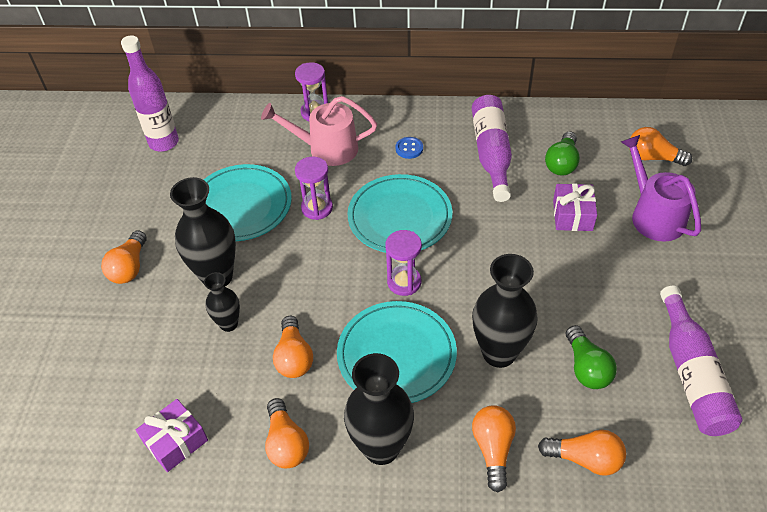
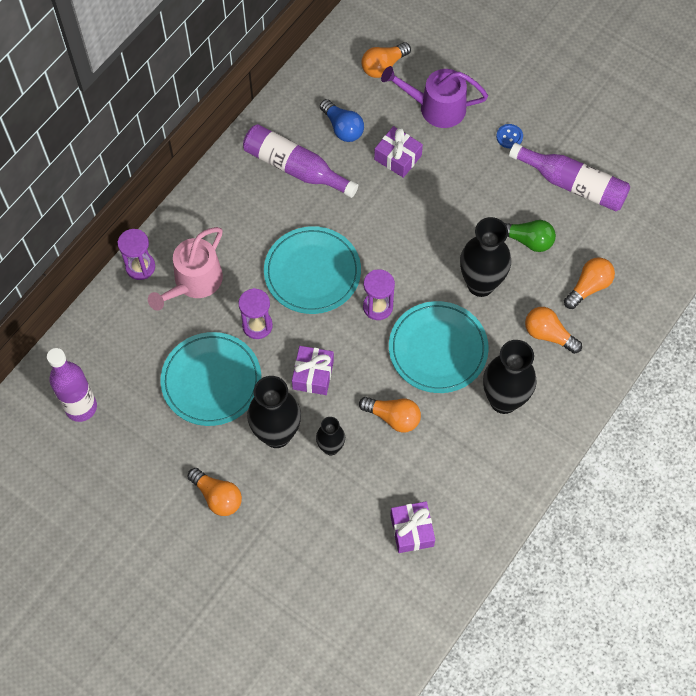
camera: 60 degrees left, 15 degrees up
orange light bulb [265,398,309,468] -> none
blue button [395,137,423,159] -> blue button moved to [496,124,523,148]
green light bulb [545,132,580,176] -> blue light bulb [320,99,364,142]
none -> purple gift [292,346,334,395]

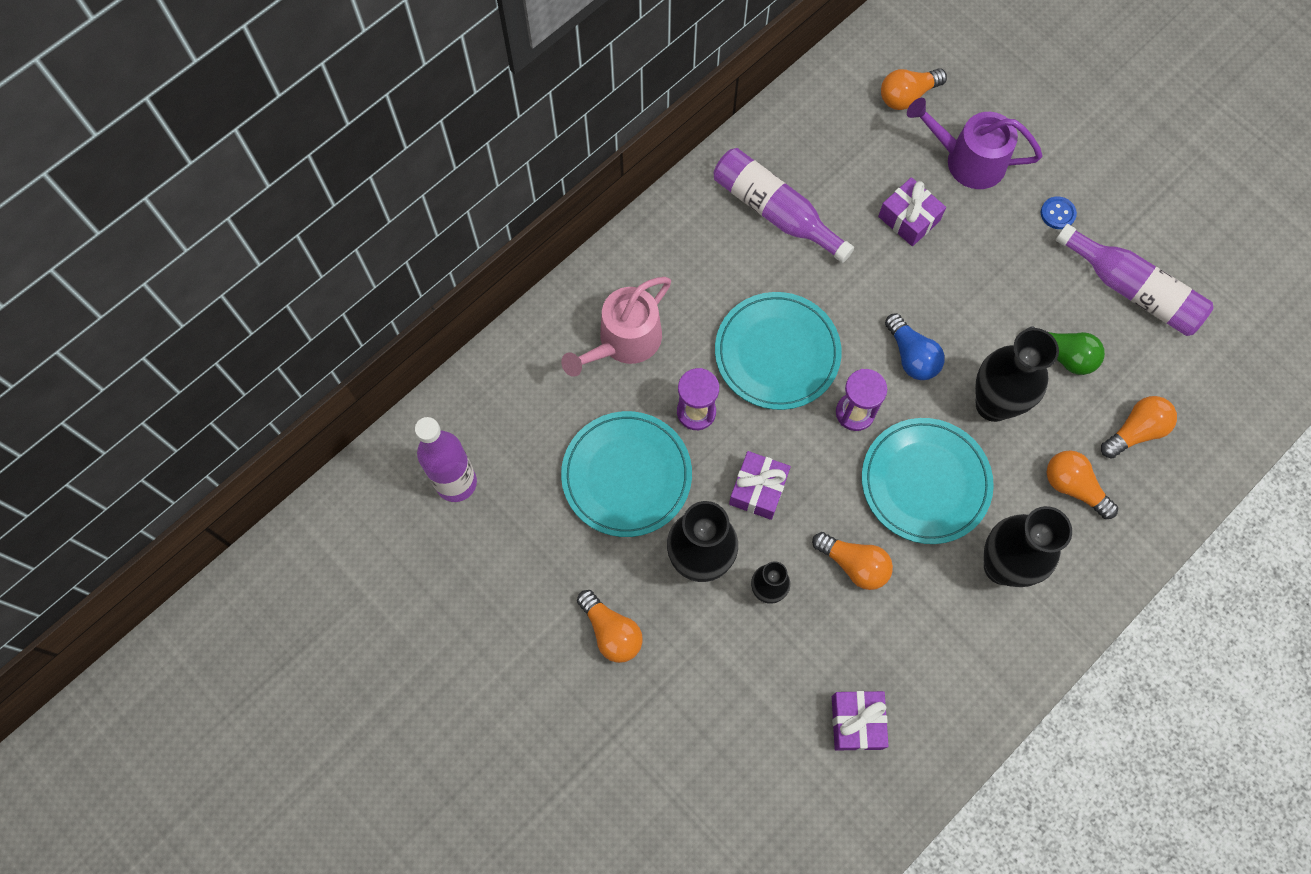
camera: 10 degrees right, 5 degrees up
purple hourglass [118,229,155,280] -> none
blue light bulb [320,99,364,142] -> blue light bulb moved to [885,313,945,380]

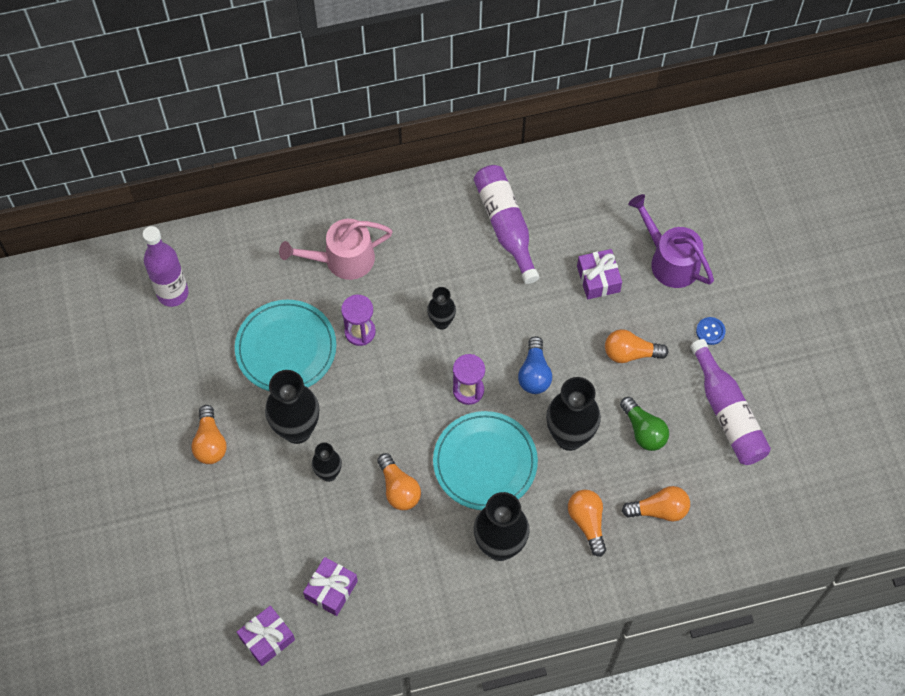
camera: 30 degrees right, 5 degrees down
turquoise plate [715,292,842,410] -> black vase [427,287,456,329]
purple gift [729,451,791,520] -> purple gift moved to [237,606,295,666]
orange light bulb [881,68,947,110] -> orange light bulb moved to [605,329,669,363]

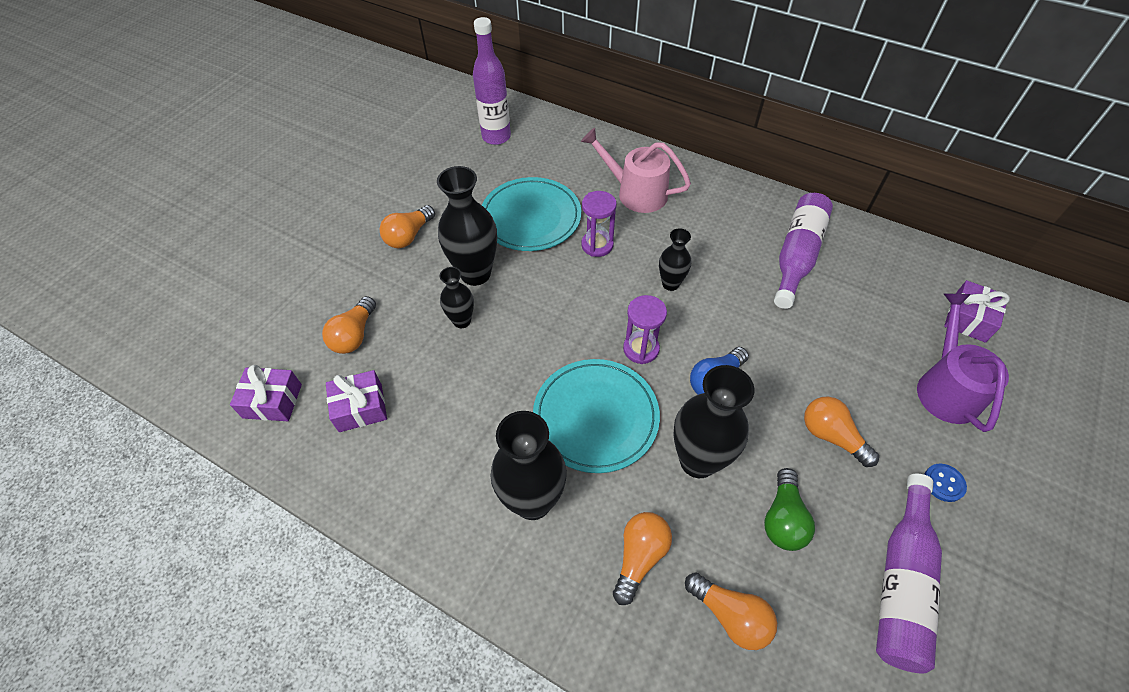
camera: 45 degrees right, 10 degrees down
orange light bulb [377,453,421,510] -> orange light bulb moved to [322,296,376,354]
purple gift [577,249,622,299] -> purple gift moved to [944,280,1010,343]

